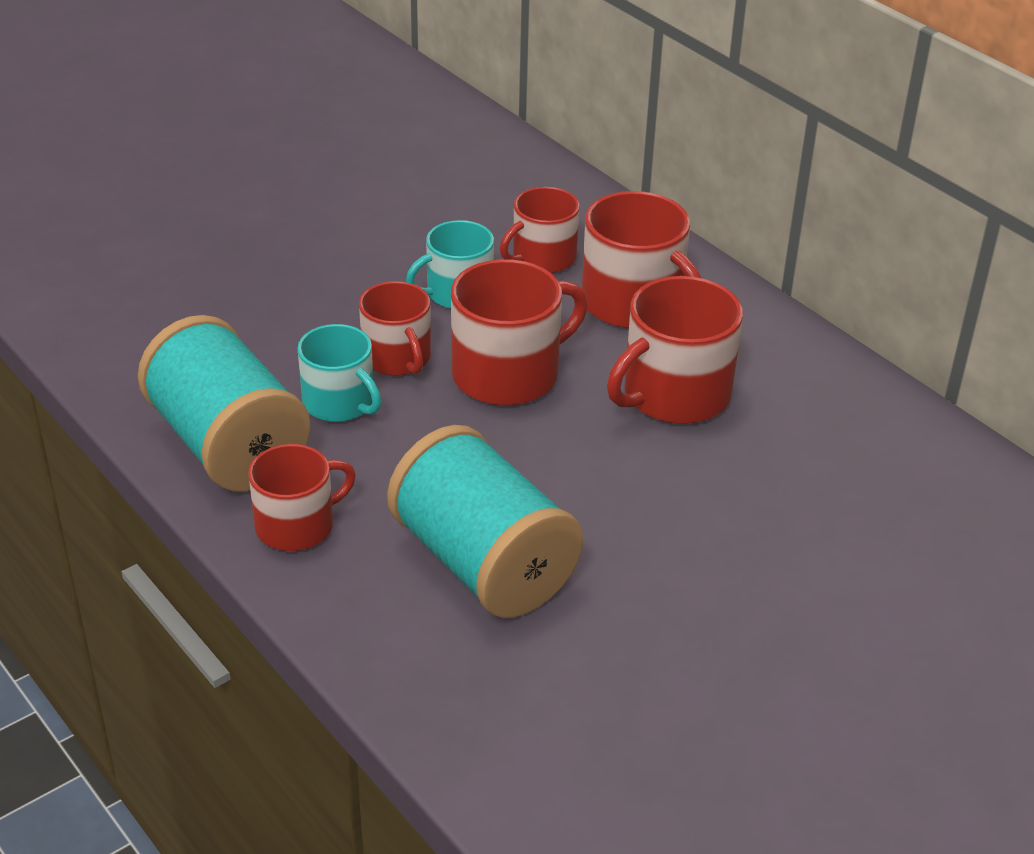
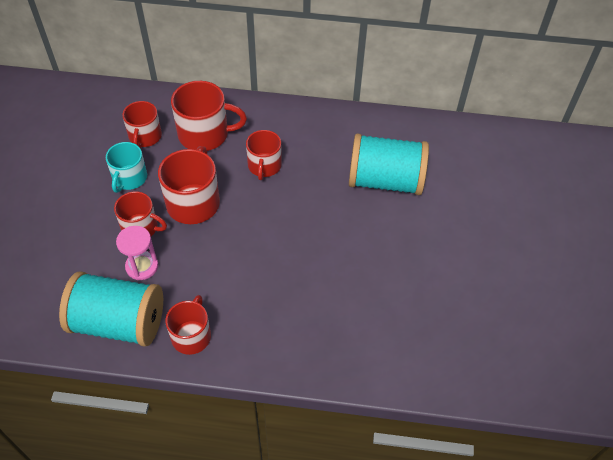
camera: 45 degrees left, 15 degrees up
turquoise mug [298,324,382,422] -> pink hourglass [116,226,158,280]
turquoise spool [387,425,583,618] -> turquoise spool moved to [349,134,429,195]
red mug [607,276,743,424] -> red mug [246,130,282,180], size x0.66

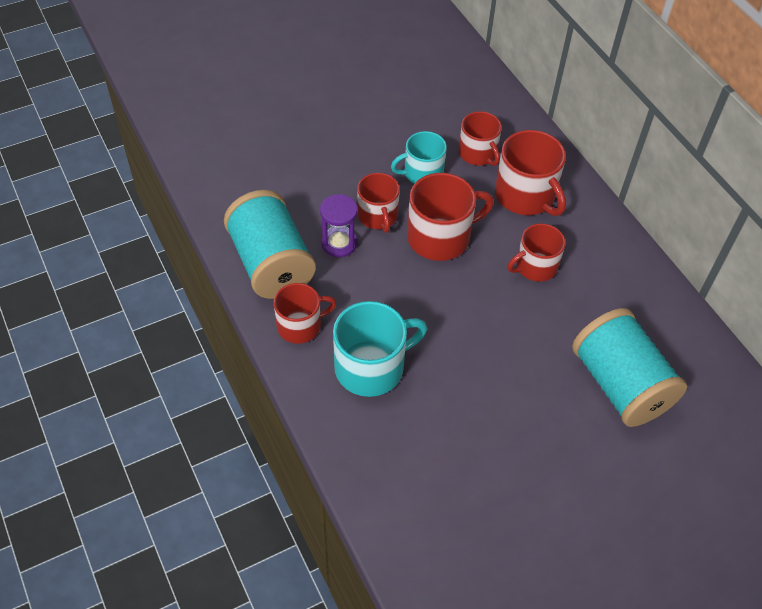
camera: 55 degrees right, 0 degrees up
pink hourglass [116,226,158,280] -> purple hourglass [320,194,358,257]
red mug [123,101,162,148] -> red mug turned 90 degrees counterclockwise [459,111,502,166]
none -> turquoise mug [333,301,427,397]

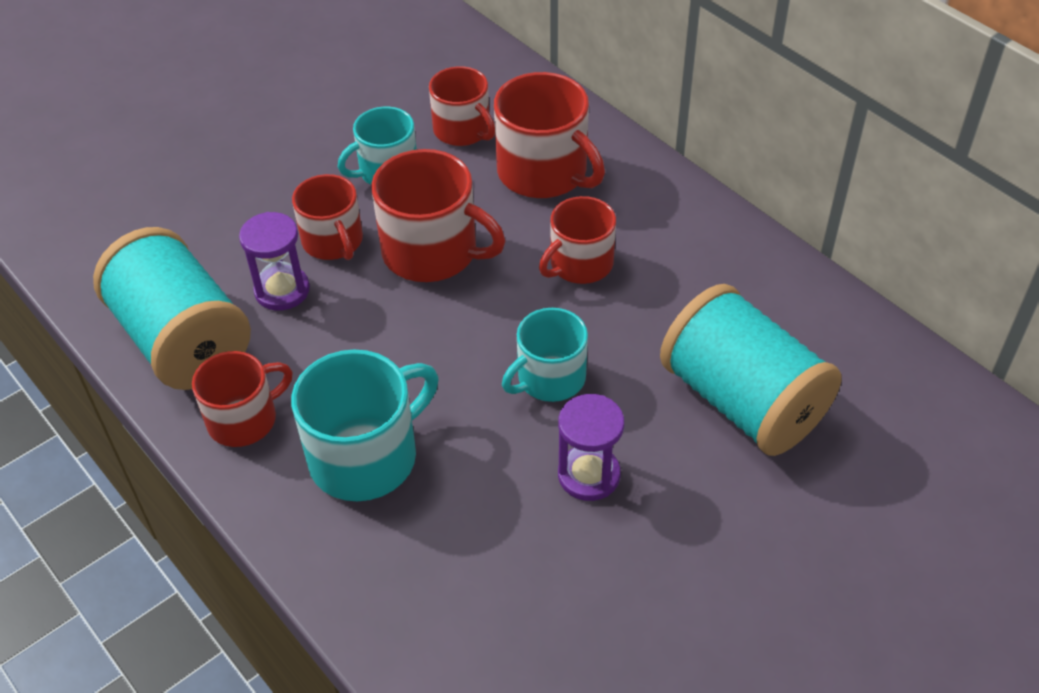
camera: 10 degrees left, 5 degrees down
red mug [407,173,494,261] -> red mug turned 60 degrees clockwise [371,149,505,282]
none -> turquoise mug [502,308,588,402]
none -> purple hourglass [558,394,624,501]

